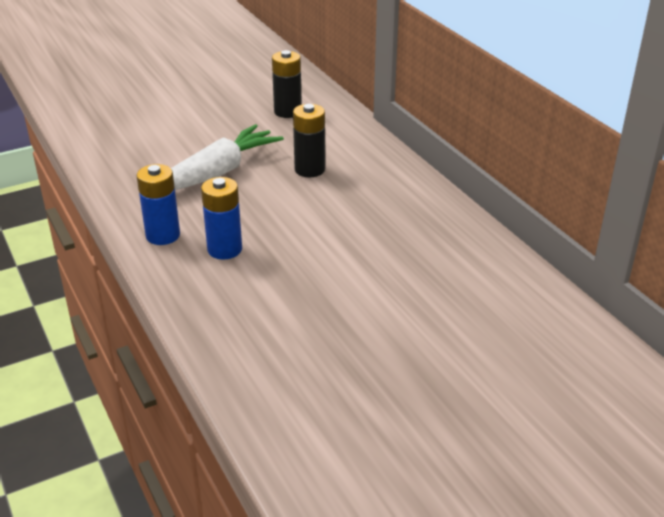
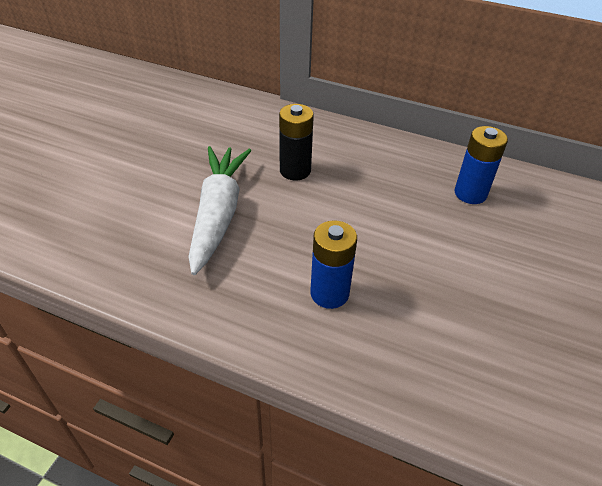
camera: 40 degrees left, 10 degrees up
blue battery [137,164,180,245] -> blue battery moved to [454,126,508,204]
black battery [272,50,302,118] -> none

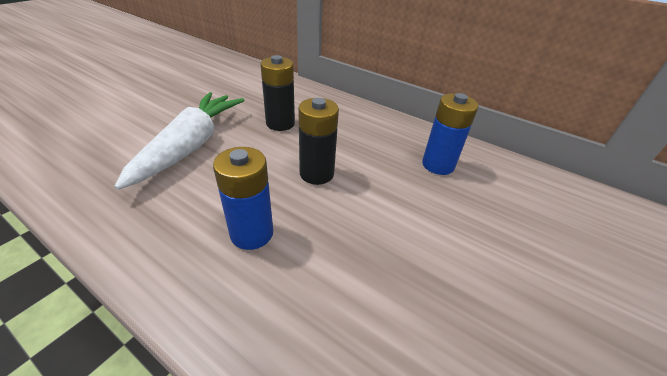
camera: 10 degrees right, 5 degrees down
none -> black battery [298,98,339,185]

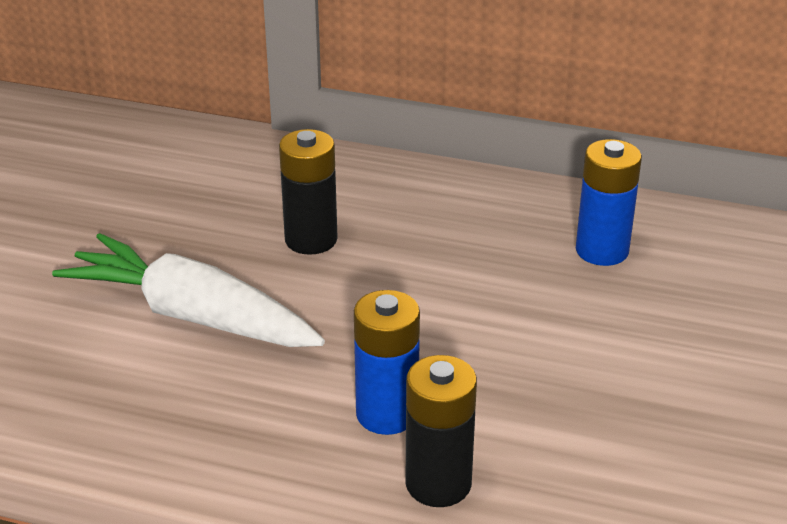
camera: 15 degrees left, 5 degrees down
white carrot [114,92,245,190] -> white carrot turned 60 degrees counterclockwise [52,233,325,347]
black battery [298,98,339,185] -> black battery moved to [405,355,477,507]

